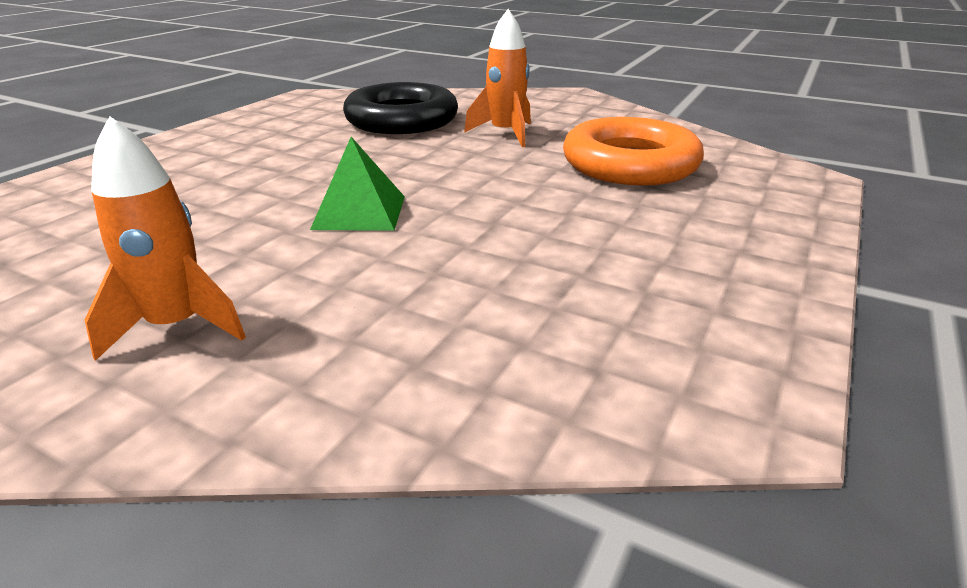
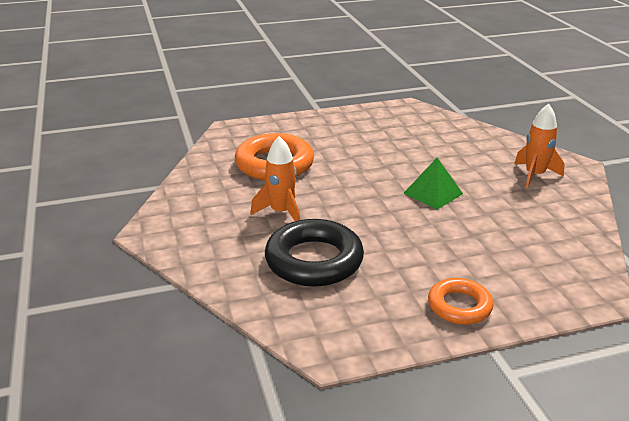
camera: 135 degrees left, 0 degrees up
none -> orange ring [428,278,493,325]

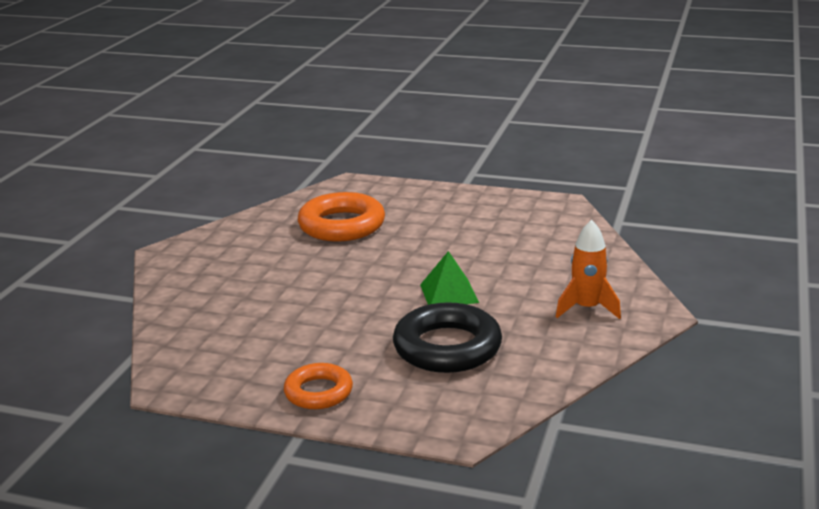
camera: 35 degrees right, 5 degrees down
orange rocket [250,136,300,221] -> none
black ring [265,219,364,287] -> black ring moved to [393,302,502,373]

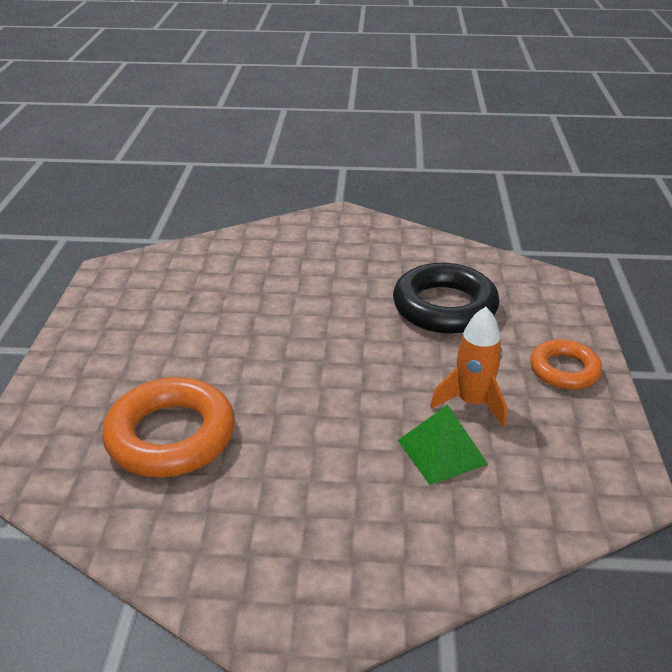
camera: 105 degrees left, 10 degrees up
green pyramid [420,251,479,305] -> green pyramid moved to [398,405,488,485]
orange rocket [556,220,621,319] -> orange rocket moved to [430,307,507,427]

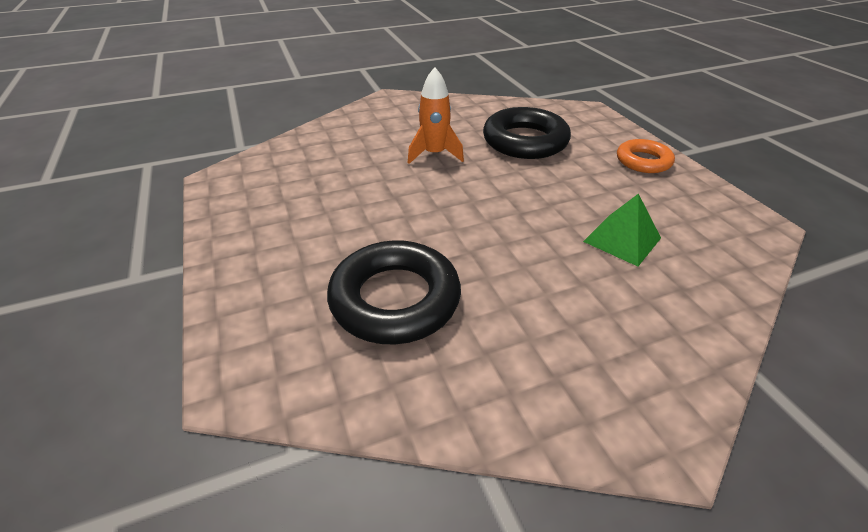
camera: 25 degrees left, 5 degrees up
orange ring [102,377,235,478] -> black ring [327,240,461,344]
orange rocket [430,307,507,427] -> orange rocket moved to [408,67,464,164]

